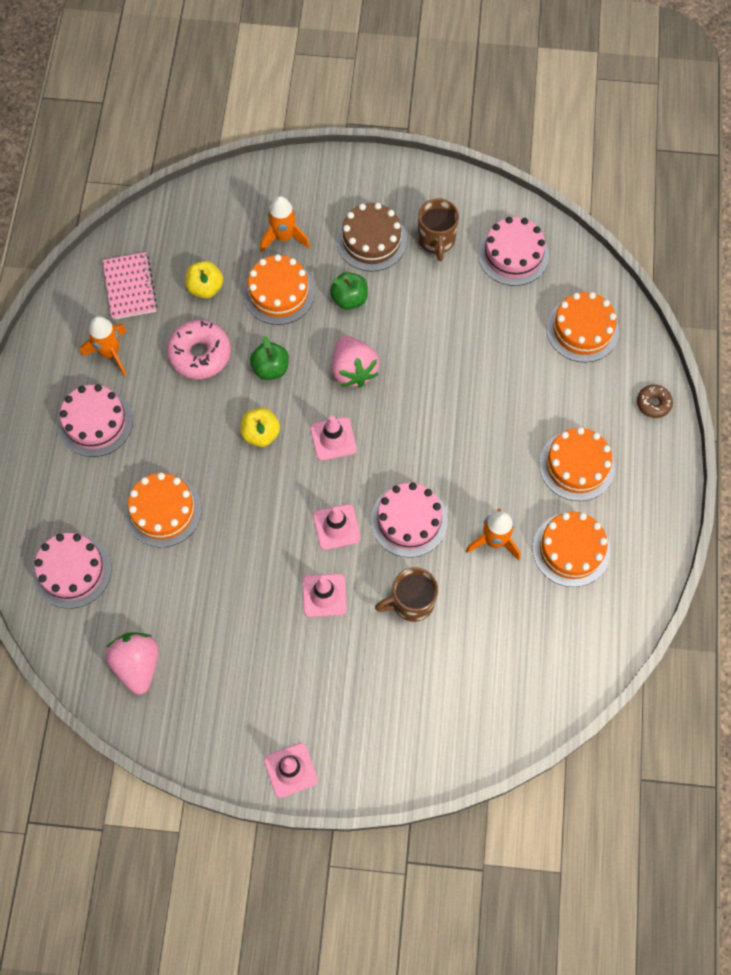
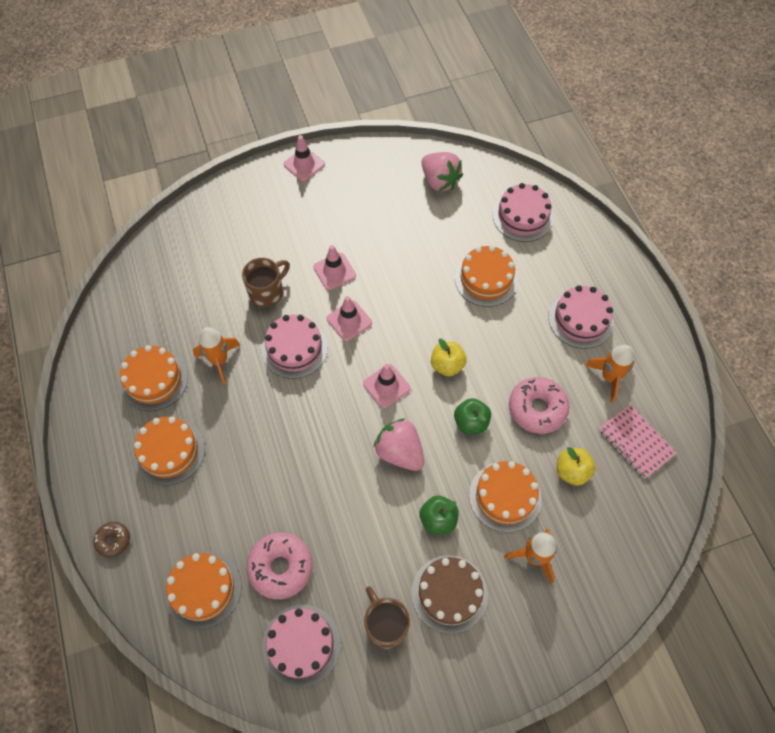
camera: 155 degrees right, 5 degrees down
none -> pink donut [246,533,313,600]

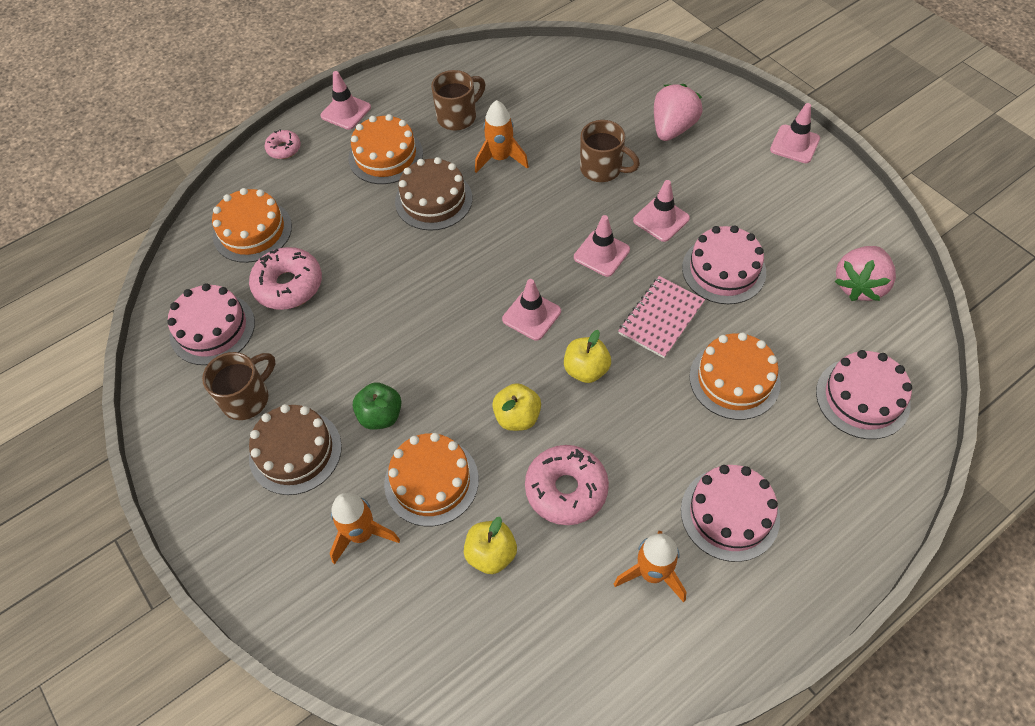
camera: 75 degrees right, 5 degrees down
brown donut [93,522,130,558] -> pink donut [265,129,301,159]
orange cake [120,345,188,411] -> brown mug [431,70,485,131]
pink cake [262,315,328,379] -> pink cake moved to [682,225,766,304]
pink strawberry [373,418,424,471] -> pink strawberry moved to [654,84,703,141]
green apple [454,398,491,434] -> yellow apple [492,383,541,431]
pink notebook [599,404,677,479] -> pink notebook moved to [618,276,705,358]
none -> pink traffic cone [321,71,371,130]
none -> brown cake [395,157,472,231]

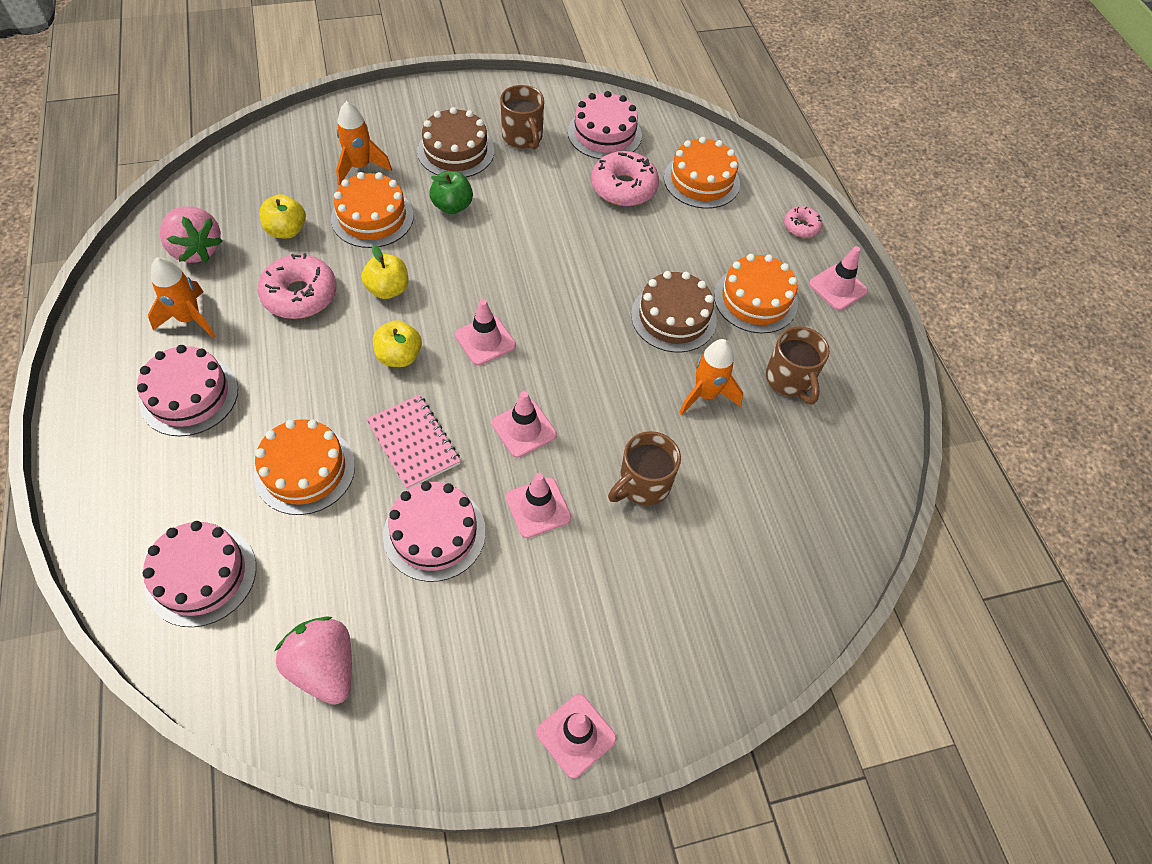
camera: 105 degrees right, 0 degrees up
pink strawberry [654,84,703,141] -> pink strawberry moved to [160,207,223,263]

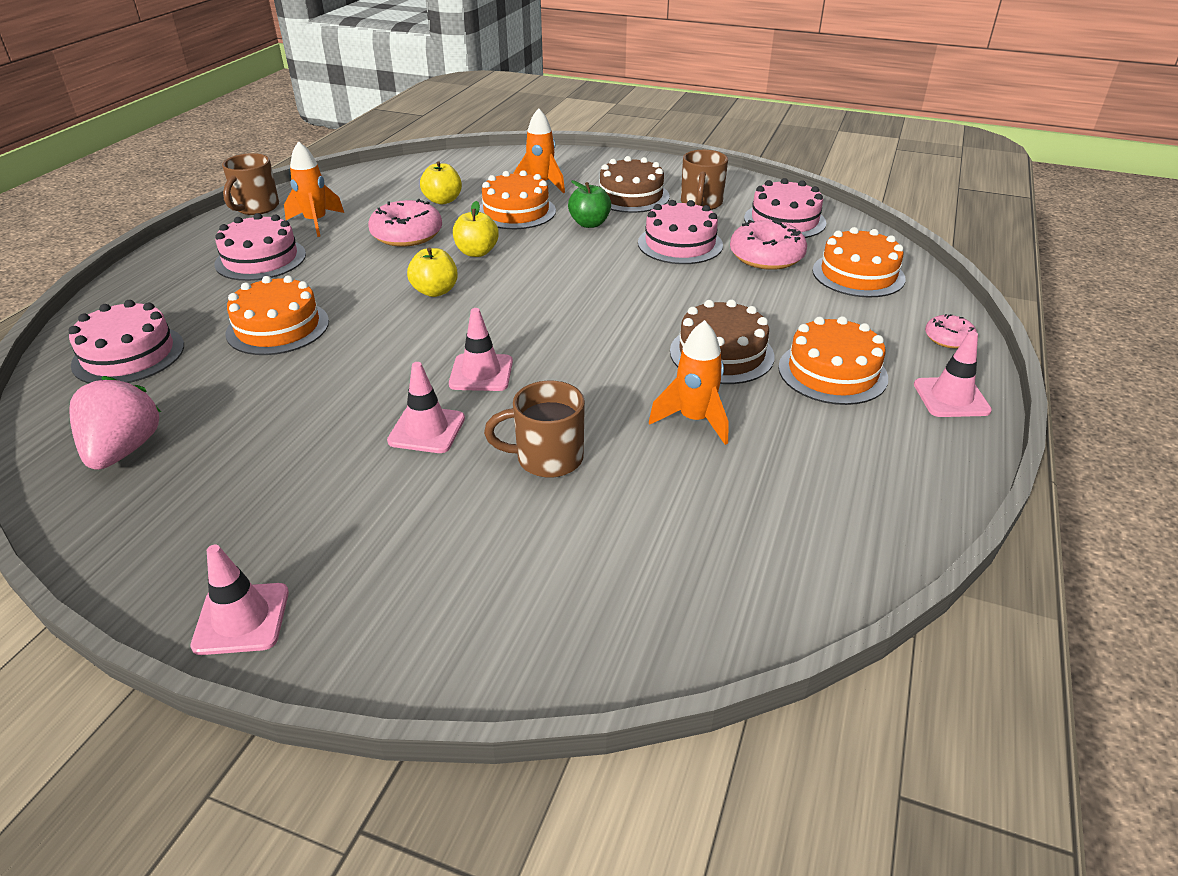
camera: 40 degrees right, 20 degrees down
pink strawberry [160,207,223,263] -> none
pink notebook [366,395,461,490] -> none
pink cake [383,481,486,582] -> pink cake moved to [638,200,723,264]
pink traffic cone [455,299,516,366] -> none
brown mug [766,326,830,405] -> brown mug moved to [222,153,279,215]

